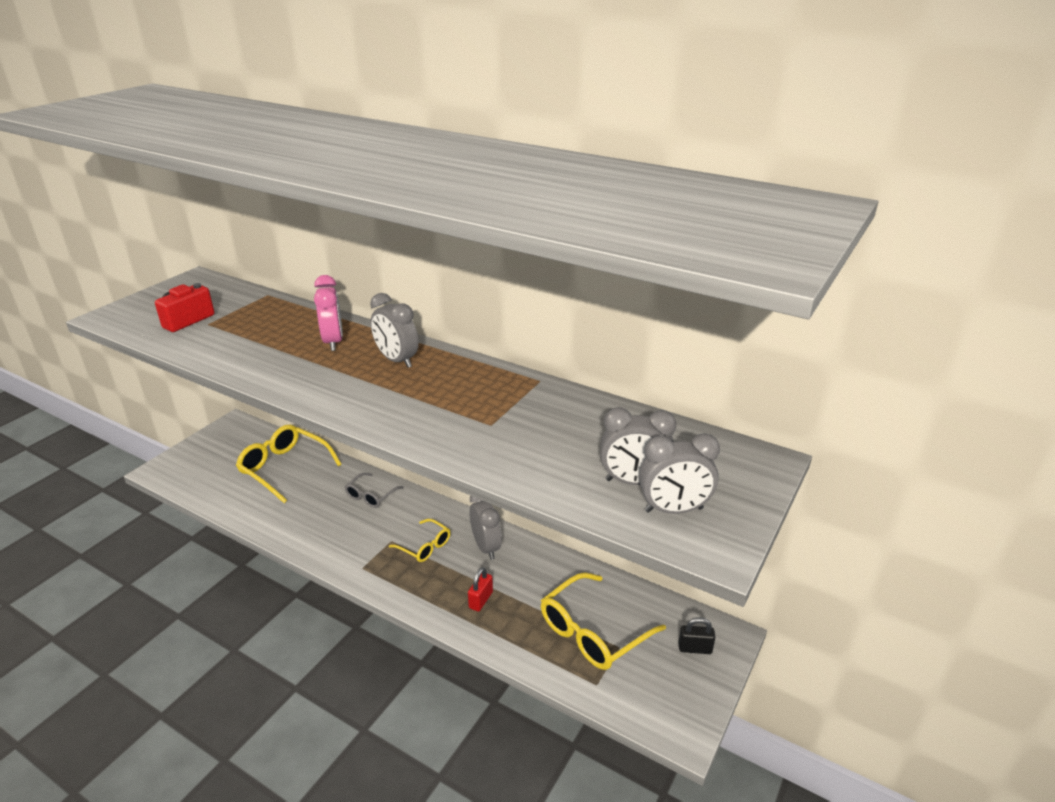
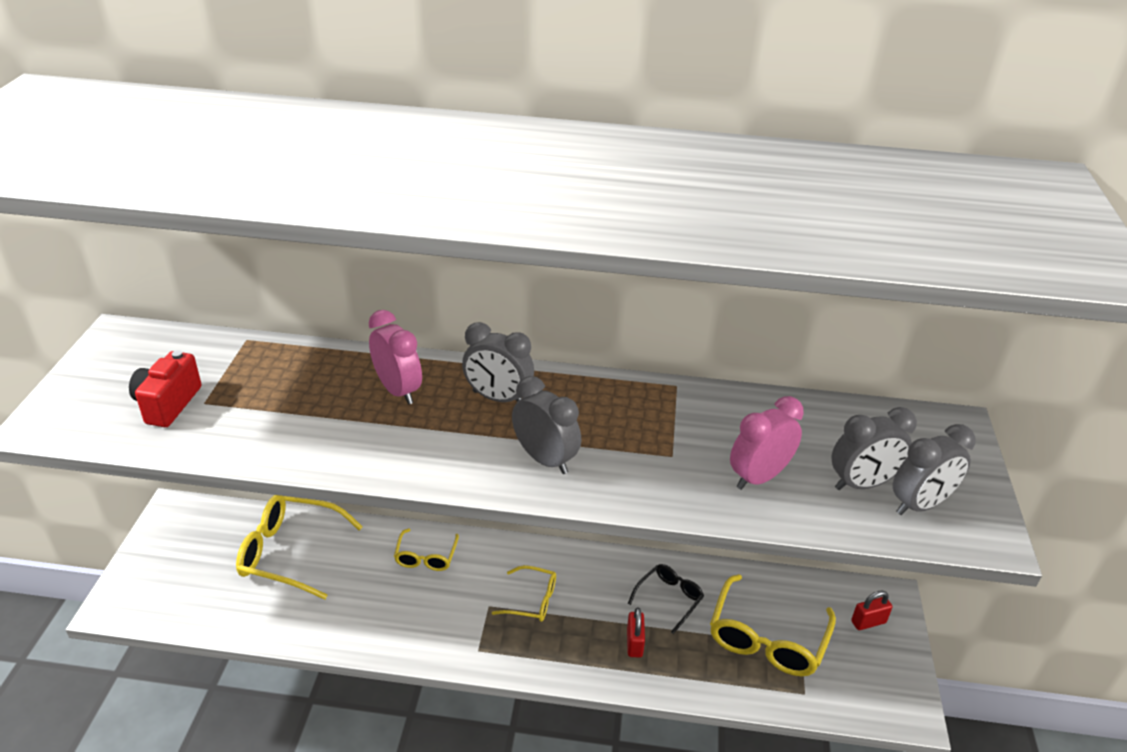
camera: 25 degrees left, 5 degrees up
grey glasses [345,473,404,508] -> yellow glasses [394,528,459,571]
grey clock [469,496,502,560] -> grey clock moved to [512,376,581,474]
black padlock [678,617,715,654] -> red padlock [851,590,892,630]
none -> black glasses [628,564,704,634]
none -> pink clock [730,396,804,490]

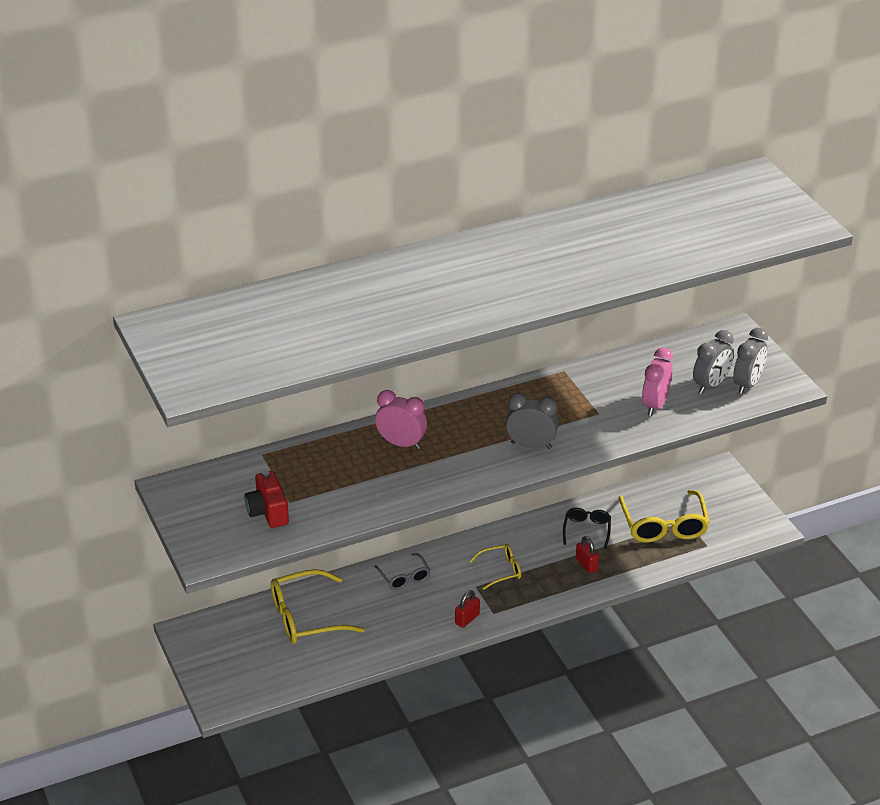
camera: 30 degrees left, 0 degrees up
yellow glasses [394,528,459,571] -> grey glasses [374,553,430,590]
grey clock [462,322,534,402] -> none
red padlock [851,590,892,630] -> red padlock moved to [455,590,480,628]

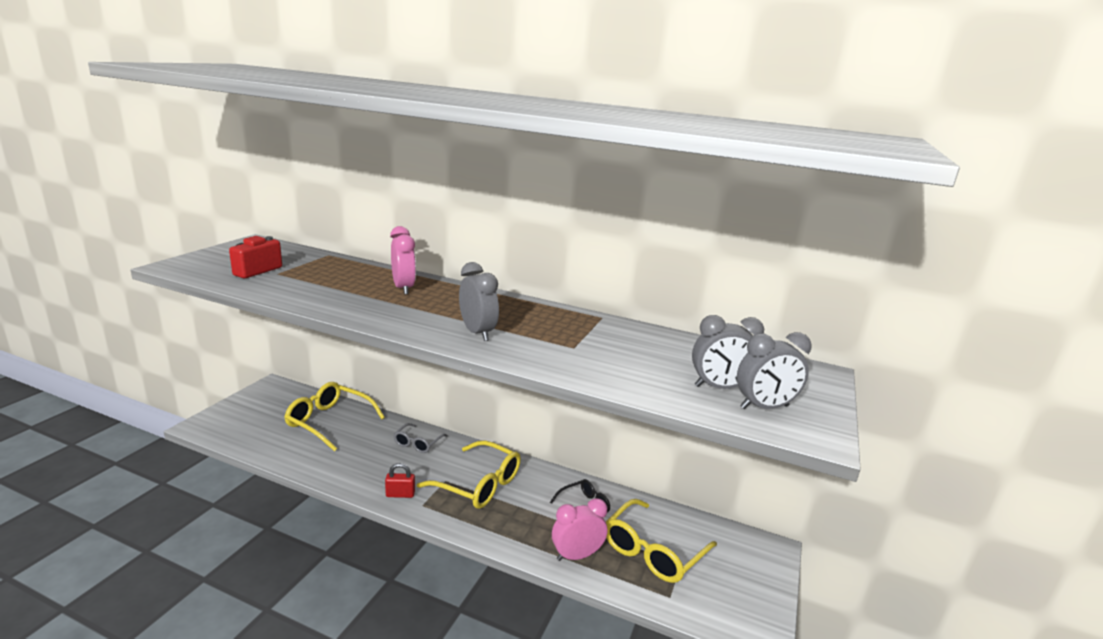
camera: 45 degrees right, 15 degrees down
yellow glasses [470,544,521,590] -> yellow glasses [417,440,521,509], size x1.79
red padlock [576,536,599,573] -> none
pink clock [642,348,673,416] -> pink clock moved to [552,498,607,561]

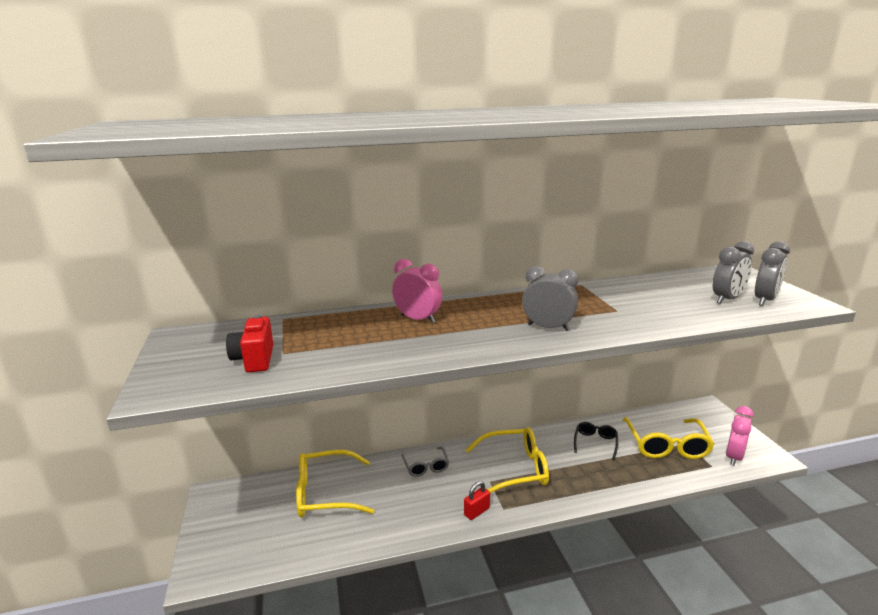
camera: 35 degrees left, 0 degrees up
pink clock [552,498,607,561] -> pink clock moved to [726,406,754,466]

